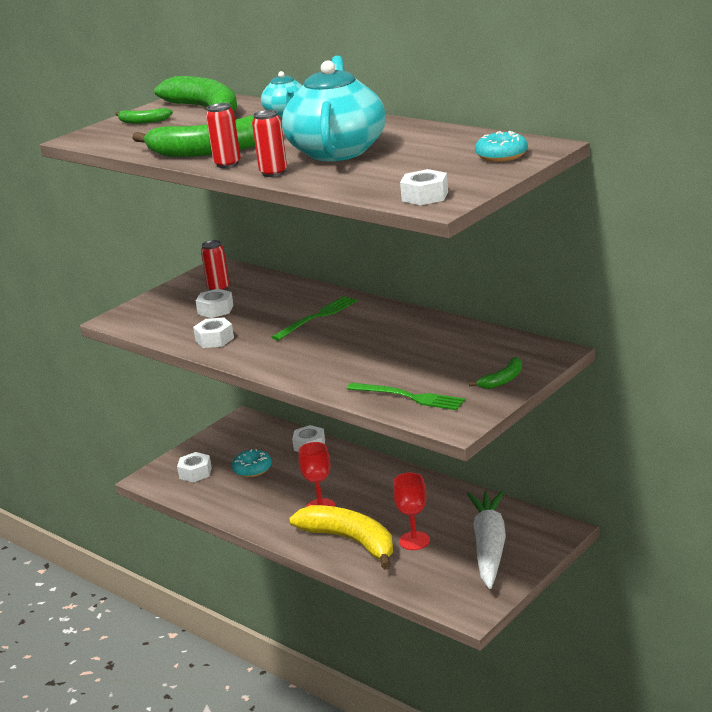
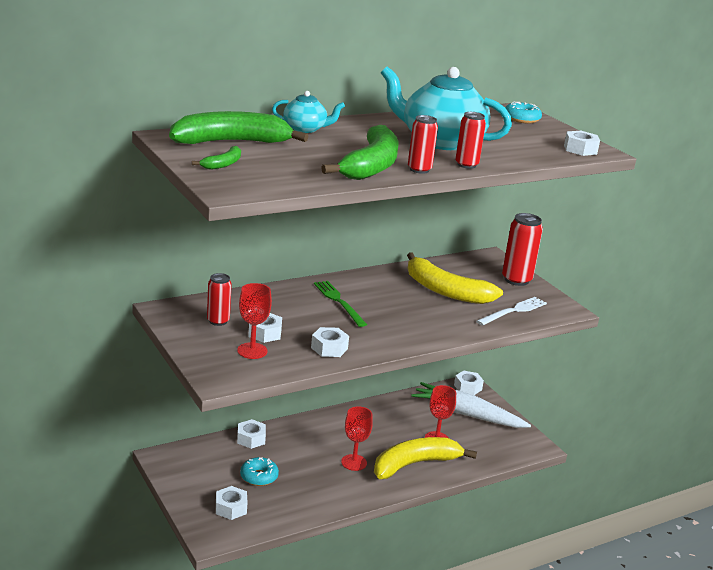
camera: 75 degrees left, 0 degrees up
green fork [347,383,465,410] -> white fork [476,297,547,326]
green banana [469,357,522,389] -> red can [502,213,543,286]
none -> red goblet [237,283,272,359]
none -> yellow banana [407,252,503,304]
none -> white nut [454,371,484,395]

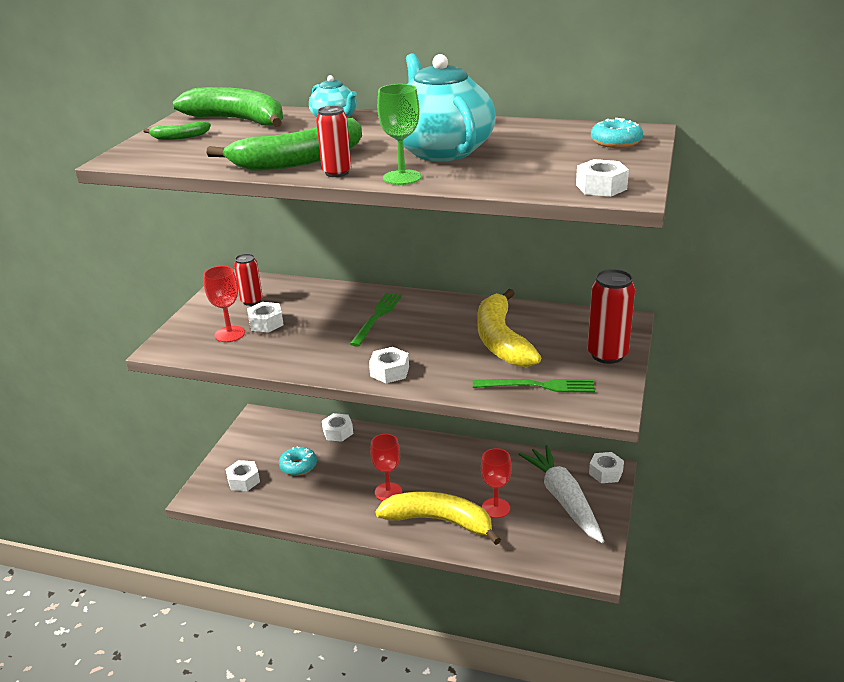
camera: 50 degrees right, 5 degrees up
white nut [311,327,349,357] -> white nut moved to [369,347,409,383]
red can [455,112,486,169] -> green goblet [377,84,421,185]
white fork [476,297,547,326] -> green fork [473,379,595,392]

